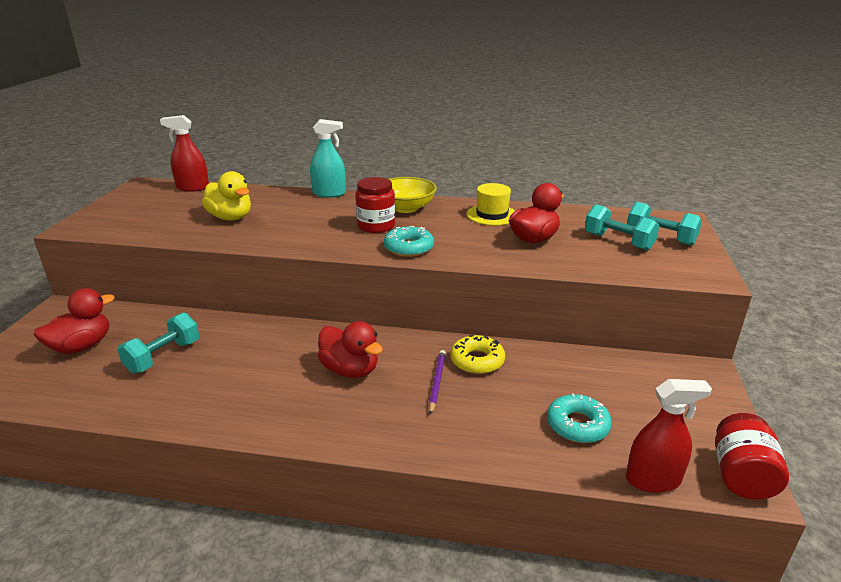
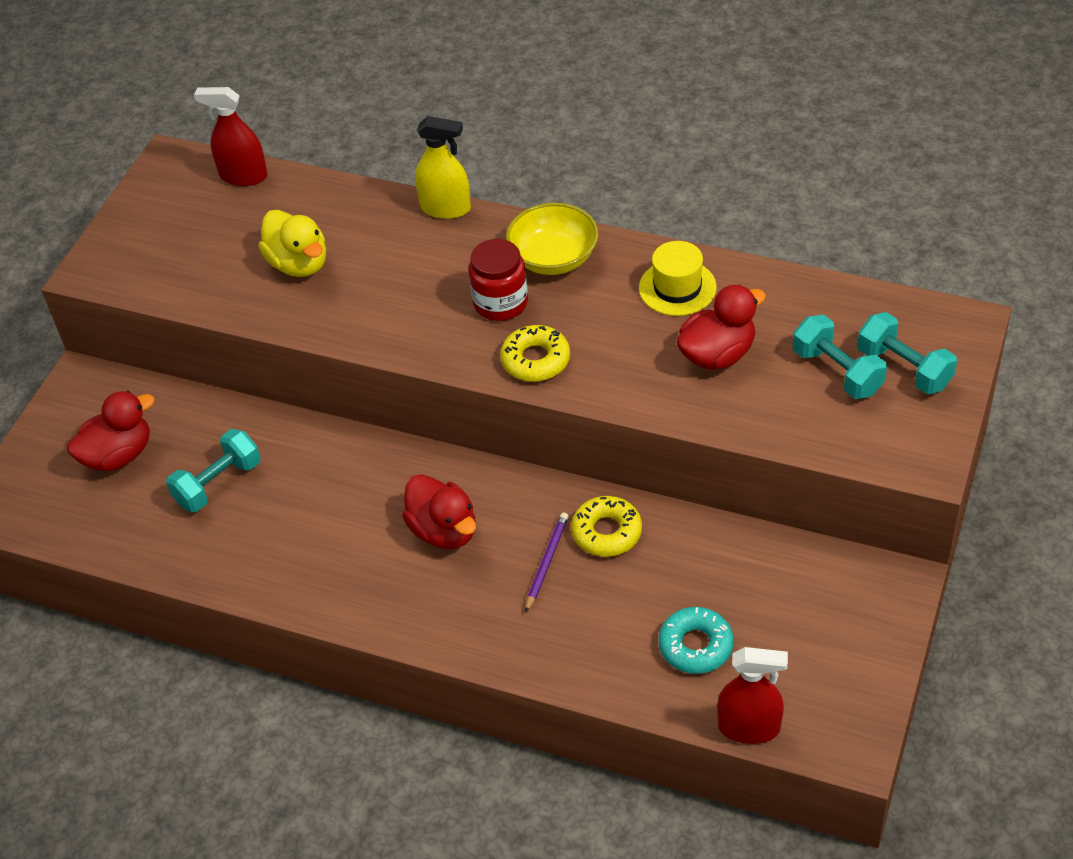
camera: 15 degrees right, 20 degrees up
turquoise spray bottle [310,119,346,197] -> yellow spray bottle [415,116,471,219]
turquoise donut [384,226,434,257] -> yellow donut [500,325,570,382]
red jar [715,413,789,500] -> none

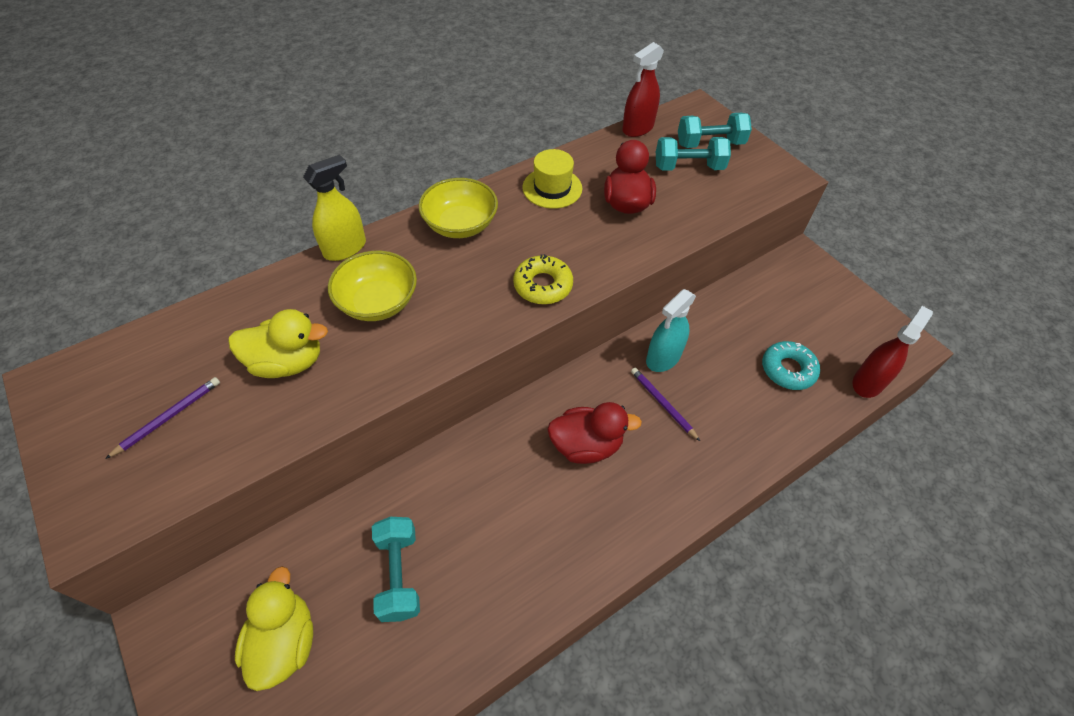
camera: 60 degrees left, 5 degrees up
red duck [67,391,155,471] -> yellow duck [235,566,313,691]
red spray bottle [194,87,268,186] -> red spray bottle moved to [622,42,664,137]
red jar [469,239,528,321] -> none
yellow donut [571,496,642,557] -> turquoise spray bottle [646,289,696,372]
none -> purple pencil [105,377,220,459]
none -> yellow bowl [328,251,417,321]

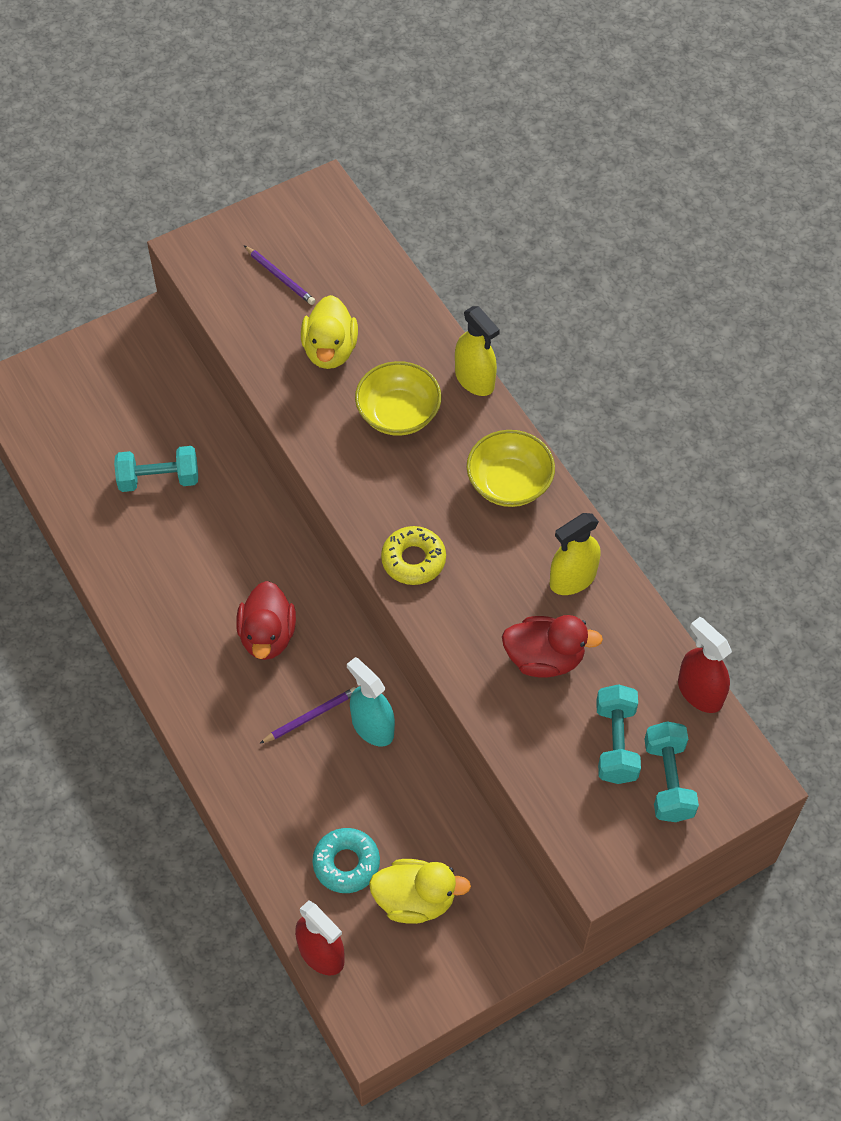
camera: 95 degrees right, 5 degrees up
yellow duck [235,566,313,691] -> yellow duck moved to [369,859,471,924]
yellow hat [522,149,582,209] -> yellow spray bottle [550,513,601,595]

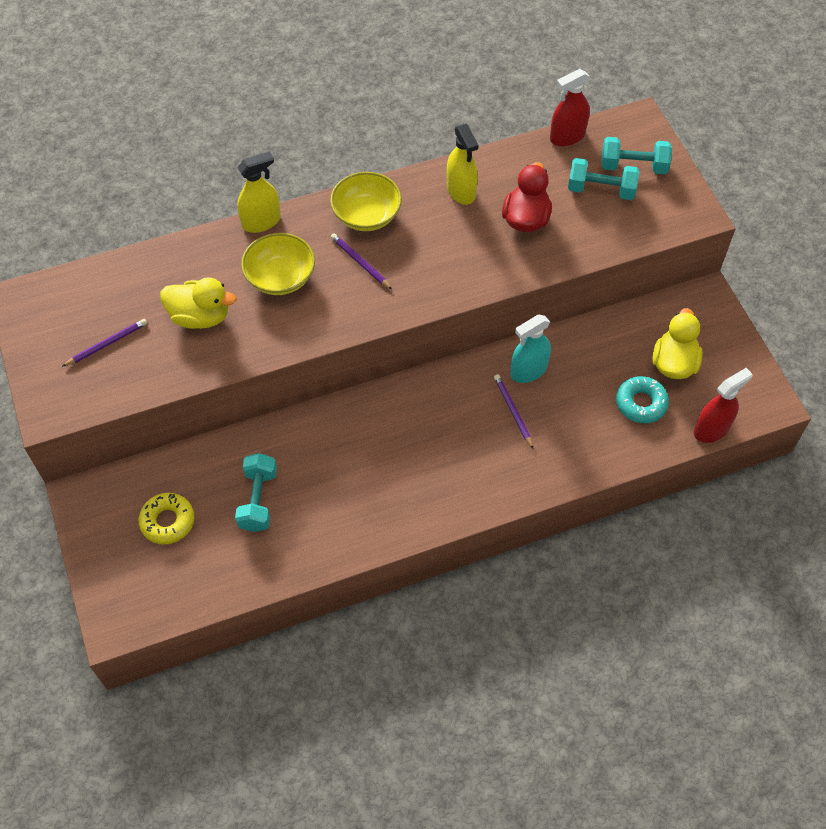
camera: 80 degrees left, 0 degrees up
red duck [236,581,296,660] -> none
yellow donut [381,526,446,585] -> yellow donut moved to [139,493,194,545]
none -> purple pencil [331,233,392,289]

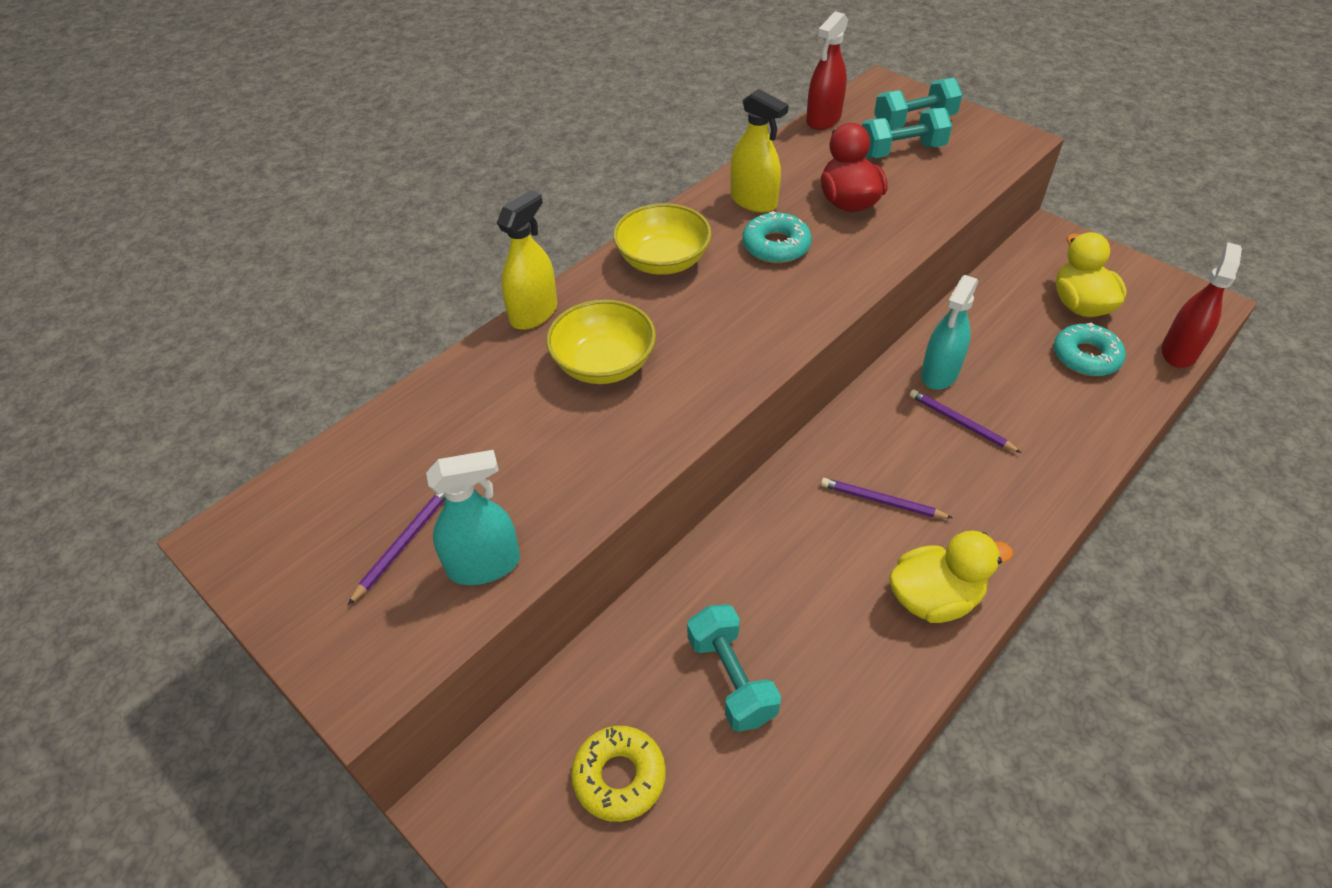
camera: 25 degrees left, 10 degrees down
yellow duck [160,278,237,329] -> yellow duck moved to [889,531,1013,623]
purple pencil [331,233,392,289] -> purple pencil moved to [821,478,953,518]
none -> turquoise spray bottle [426,450,520,585]
none -> turquoise donut [742,211,812,263]

